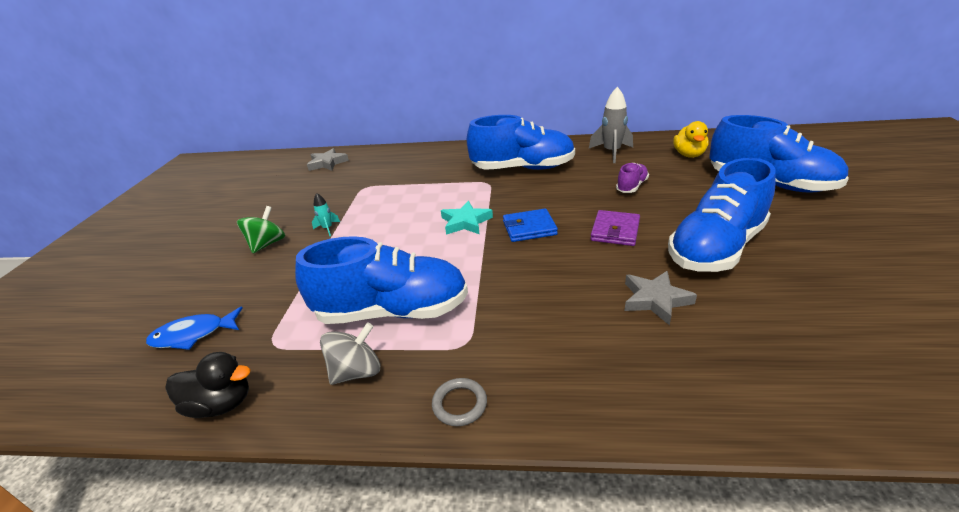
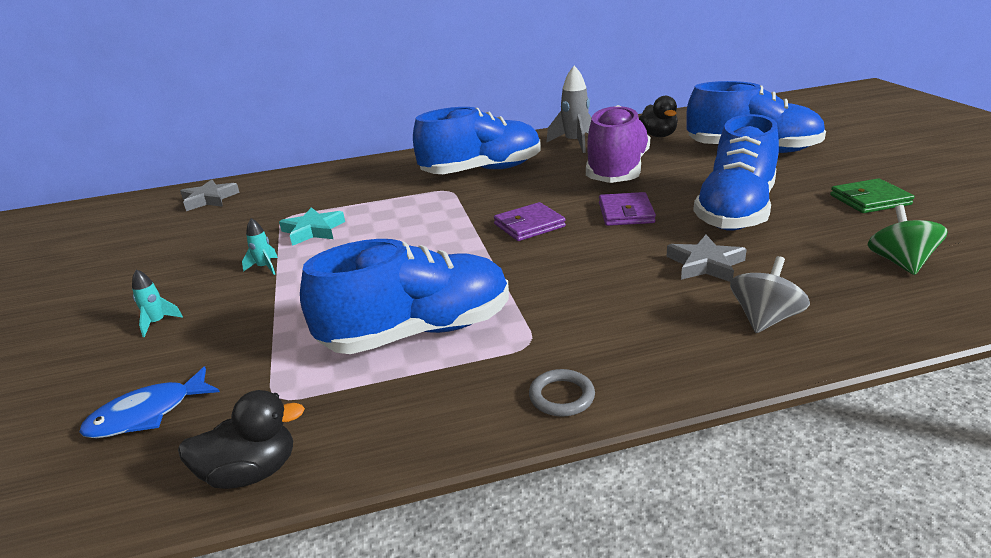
camera: 20 degrees left, 5 degrees down
green spinning top [237,206,285,253] -> green spinning top moved to [868,205,948,275]
grey spinning top [320,322,380,385] -> grey spinning top moved to [730,256,810,333]
turquoise star [441,201,493,235] -> turquoise star moved to [279,207,345,246]
blue wallet [503,209,558,242] -> purple wallet [494,202,566,241]
purple shoe [616,163,649,193] -> purple shoe [586,105,650,183], size x2.23
yellow duck [673,121,709,158] -> black duck [639,96,678,137]
none -> turquoise rocket [132,269,183,337]
none -> green wallet [830,178,915,213]

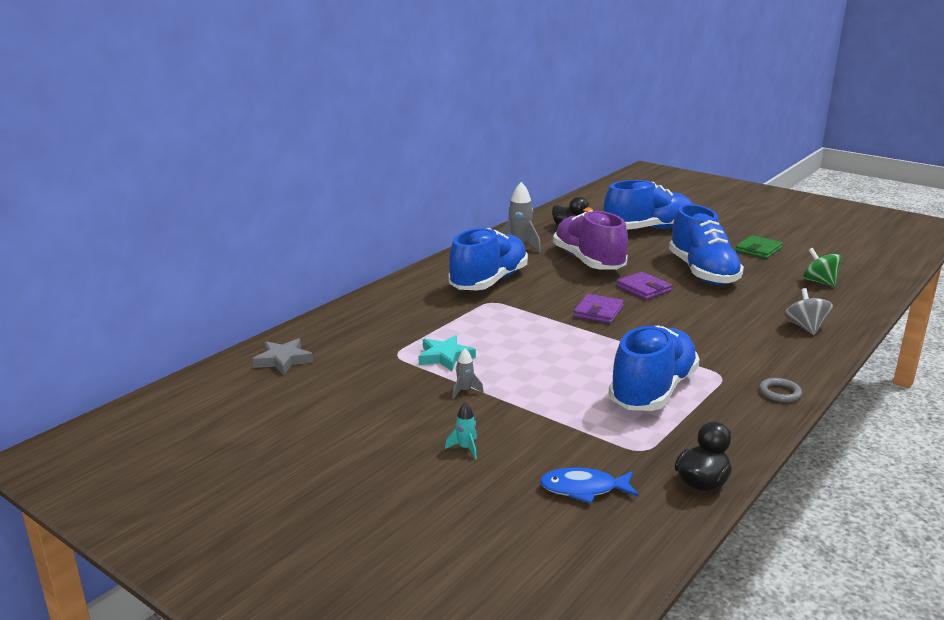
camera: 40 degrees left, 5 degrees down
blue fish [79,367,220,438] -> blue fish turned 75 degrees clockwise [540,467,638,504]
turquoise rocket [242,218,278,275] -> grey rocket [452,348,484,399]
grey star [666,235,747,282] -> none

